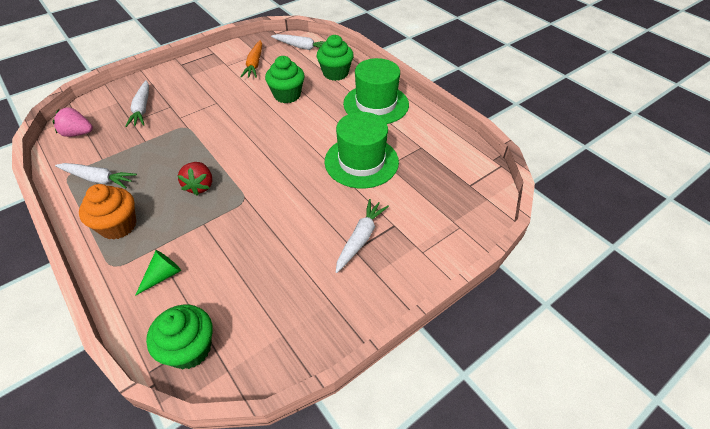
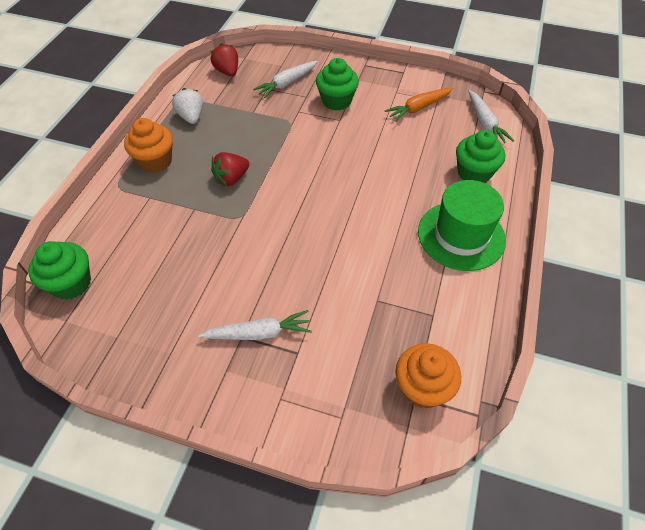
camera: 55 degrees right, 5 degrees up
pink strawberry [53,107,93,137] -> red strawberry [211,43,238,76]
white carrot [55,163,137,189] -> white strawberry [172,88,203,124]
green cone [135,250,181,296] -> none
green cupcake [265,56,305,103] -> green cupcake moved to [316,58,359,110]
green hat [325,112,399,188] -> none
none -> orange cupcake [396,343,461,409]

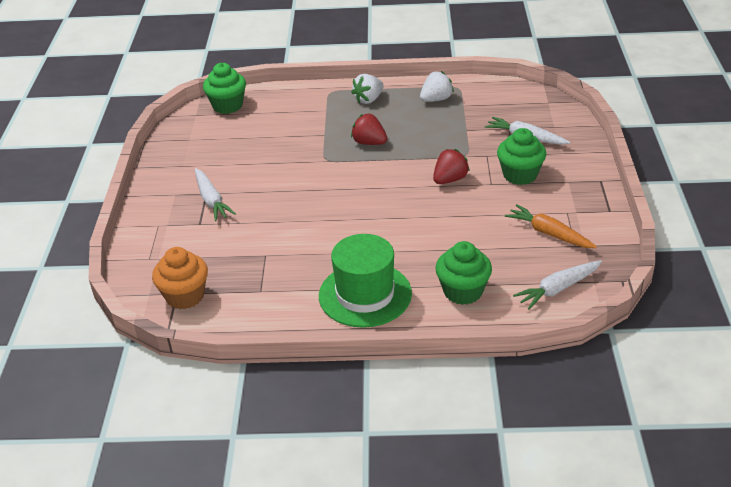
camera: 75 degrees right, 15 degrees down
orange cupcake [124,118,173,173] -> white strawberry [351,74,384,104]
red strawberry [211,43,238,76] -> red strawberry moved to [433,149,470,184]

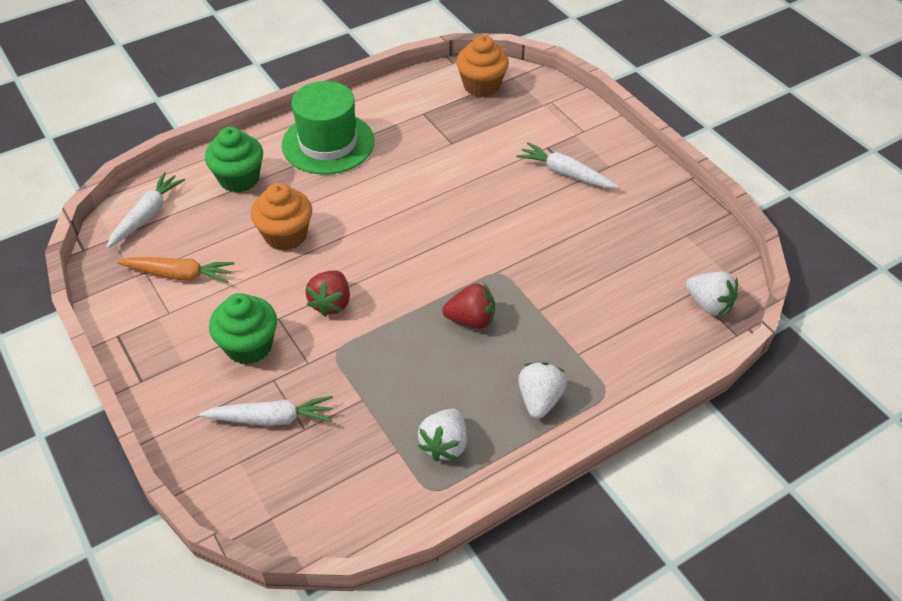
camera: 145 degrees right, 10 degrees up
green cupcake [203,63,246,114] -> white strawberry [686,271,738,316]
none -> orange cupcake [251,183,312,251]

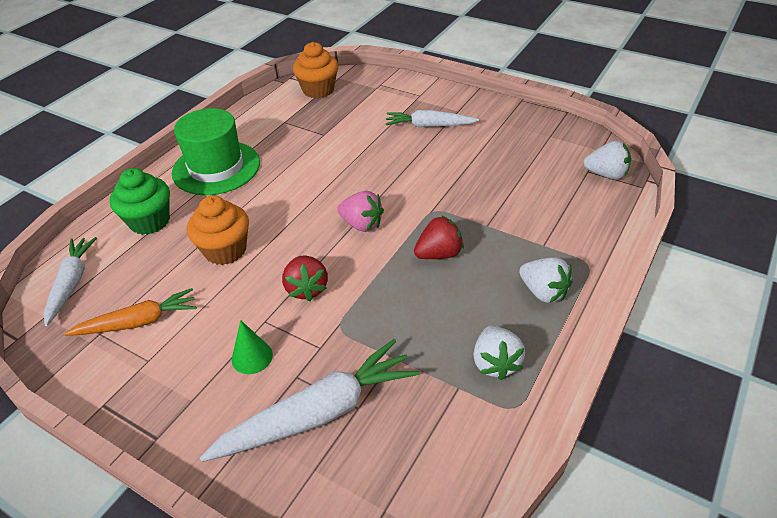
camera: 25 degrees left, 5 degrees down
white carrot [199,396,333,426] -> white carrot [200,339,420,462], size x1.55
green cupcake [209,293,277,365] -> green cone [232,320,273,374]
white strawberry [518,362,567,419] -> white strawberry turned 150 degrees clockwise [519,257,573,303]
none -> pink strawberry [337,191,384,232]

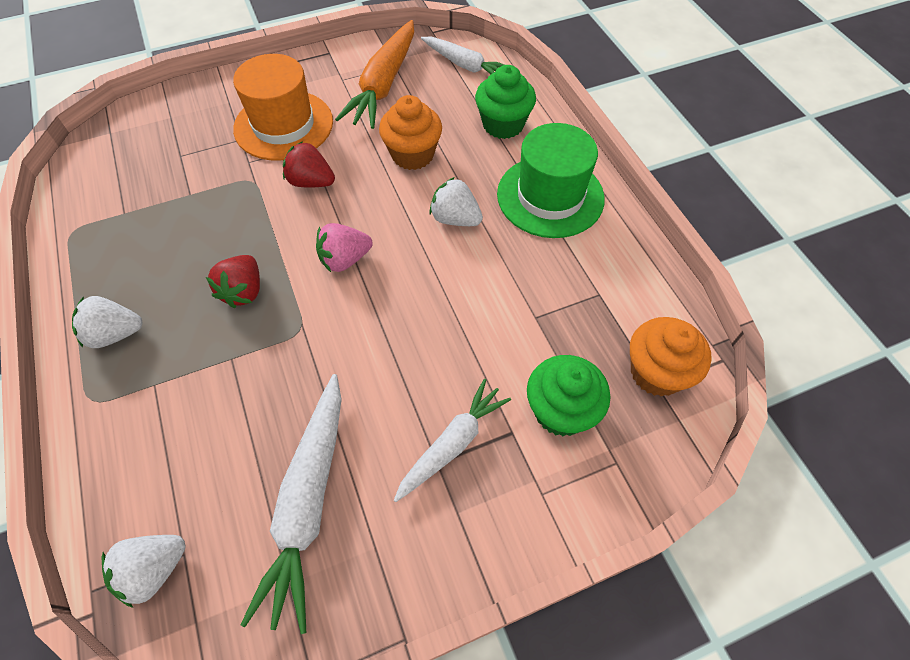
camera: 125 degrees right, 15 degrees up
orange carrot [64,288,197,336] -> orange carrot [335,20,414,129], size x1.55
white carrot [200,339,420,462] -> white carrot moved to [241,374,342,634]
green cone [232,320,273,374] -> orange hat [233,54,333,161]
white strawberry [473,326,525,380] -> white strawberry moved to [429,177,483,226]
none -> green cupcake [527,355,610,436]

